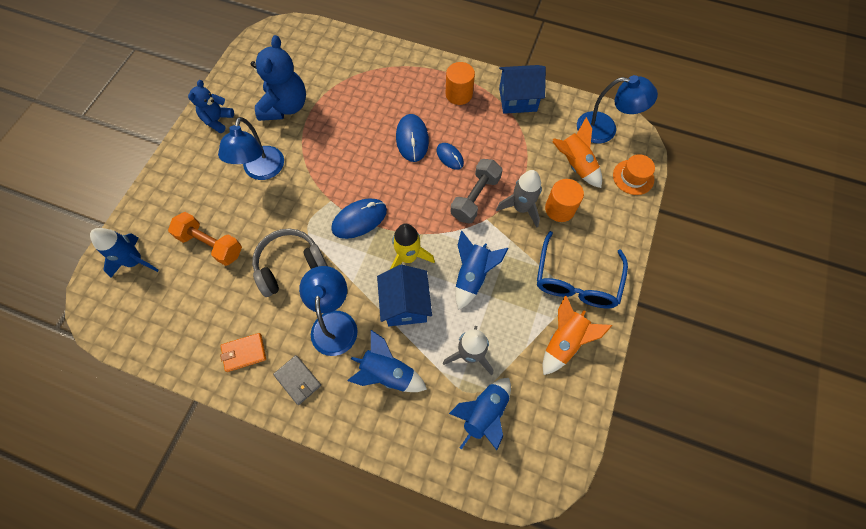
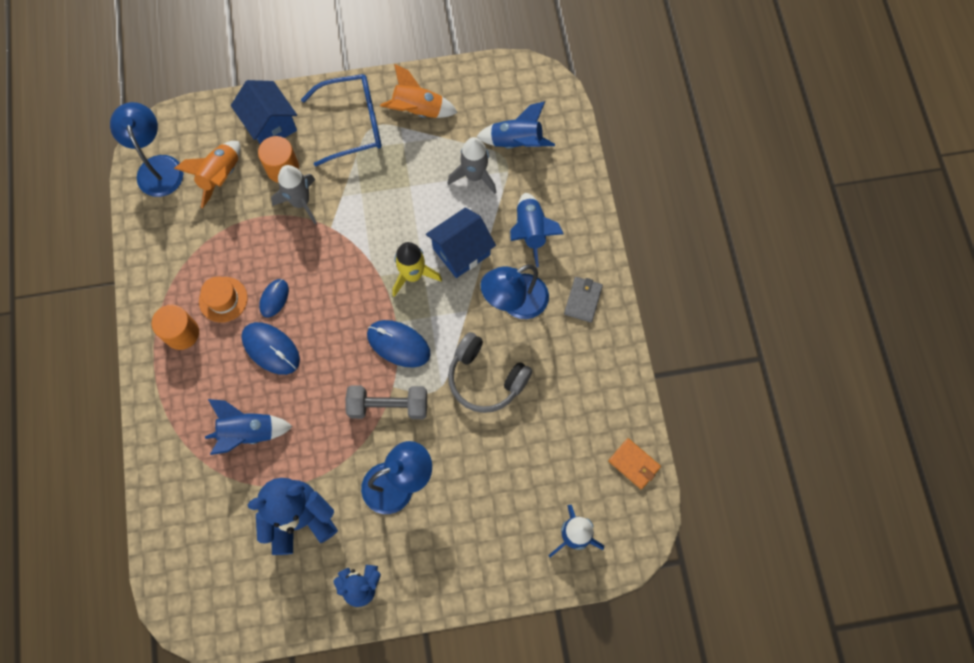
camera: 120 degrees left, 5 degrees up
orange dumbbell [168,212,242,266] -> none
orange wallet [220,333,266,372] -> orange wallet moved to [608,438,661,490]
blue mouse [396,114,429,162] -> blue mouse turned 75 degrees clockwise [241,322,300,375]
grey dumbbell [450,159,503,224] -> grey dumbbell moved to [345,385,427,419]
blue rocket [455,231,509,310] -> blue rocket moved to [205,399,293,455]
blue house [499,65,546,114] -> blue house moved to [231,80,297,144]
orange hat [613,154,655,195] -> orange hat moved to [199,276,248,323]

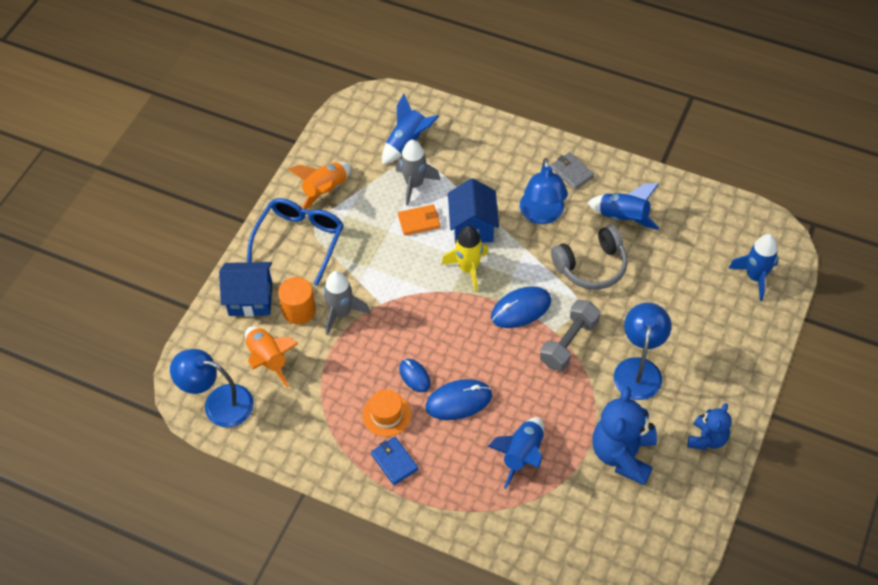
camera: 55 degrees left, 15 degrees down
orange cylinder [152,305,199,350] -> blue wallet [371,437,418,485]
blue rocket [510,193,563,267] -> blue rocket moved to [587,183,659,230]
orange wallet [608,438,661,490] -> orange wallet moved to [398,205,440,236]

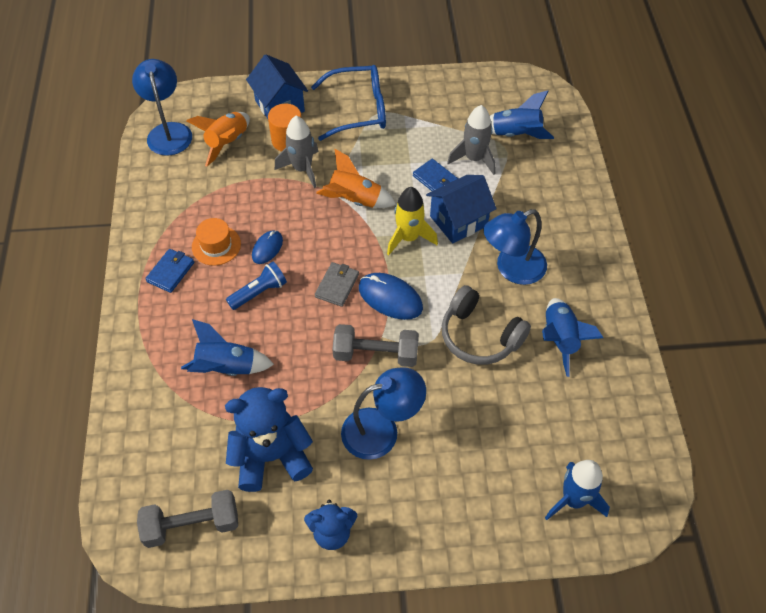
camera: 60 degrees right, 0 degrees up
orange rocket [288,162,351,209] -> orange rocket moved to [316,149,396,208]
orange wallet [398,205,440,236] -> blue wallet [413,159,458,191]
blue mouse [425,379,492,420] -> blue flashlight [226,262,287,310]
grey wallet [551,152,594,190] -> grey wallet moved to [315,262,359,307]
none -> grey dumbbell [137,490,238,548]

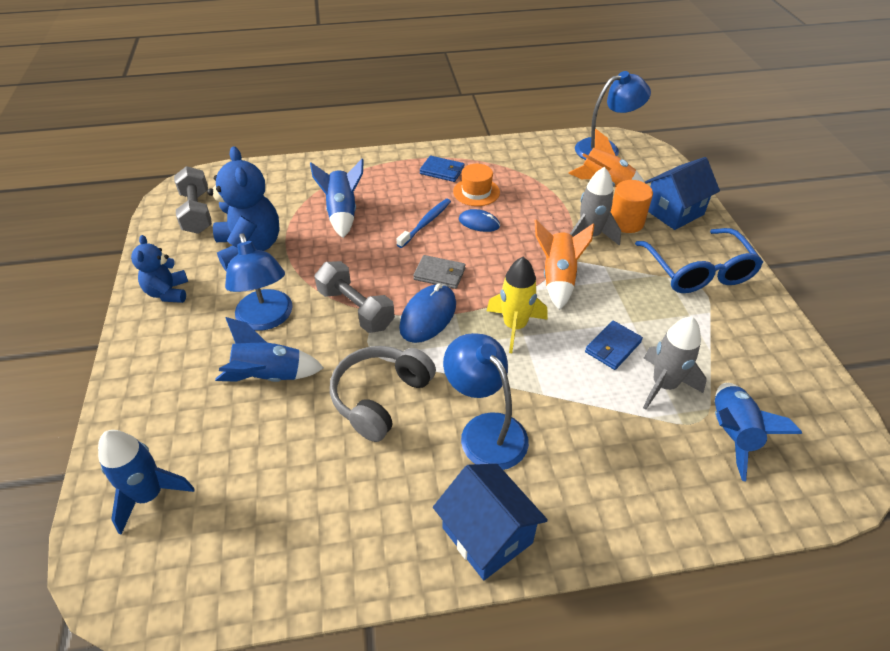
camera: 85 degrees right, 10 degrees down
blue flashlight [226,262,287,310] -> blue toothbrush [397,199,451,248]
grey dumbbell [332,324,419,367] -> grey dumbbell turned 45 degrees counterclockwise [315,261,395,333]
blue house [426,175,497,244] -> blue house moved to [433,463,548,580]
blue rocket [542,298,603,377] -> blue rocket moved to [215,317,324,382]

